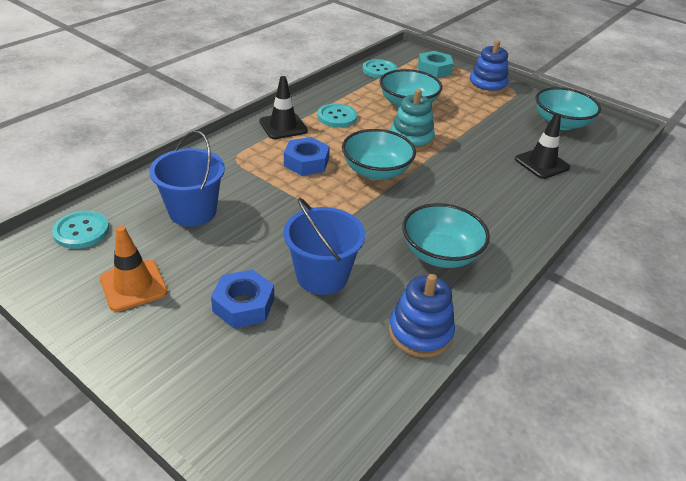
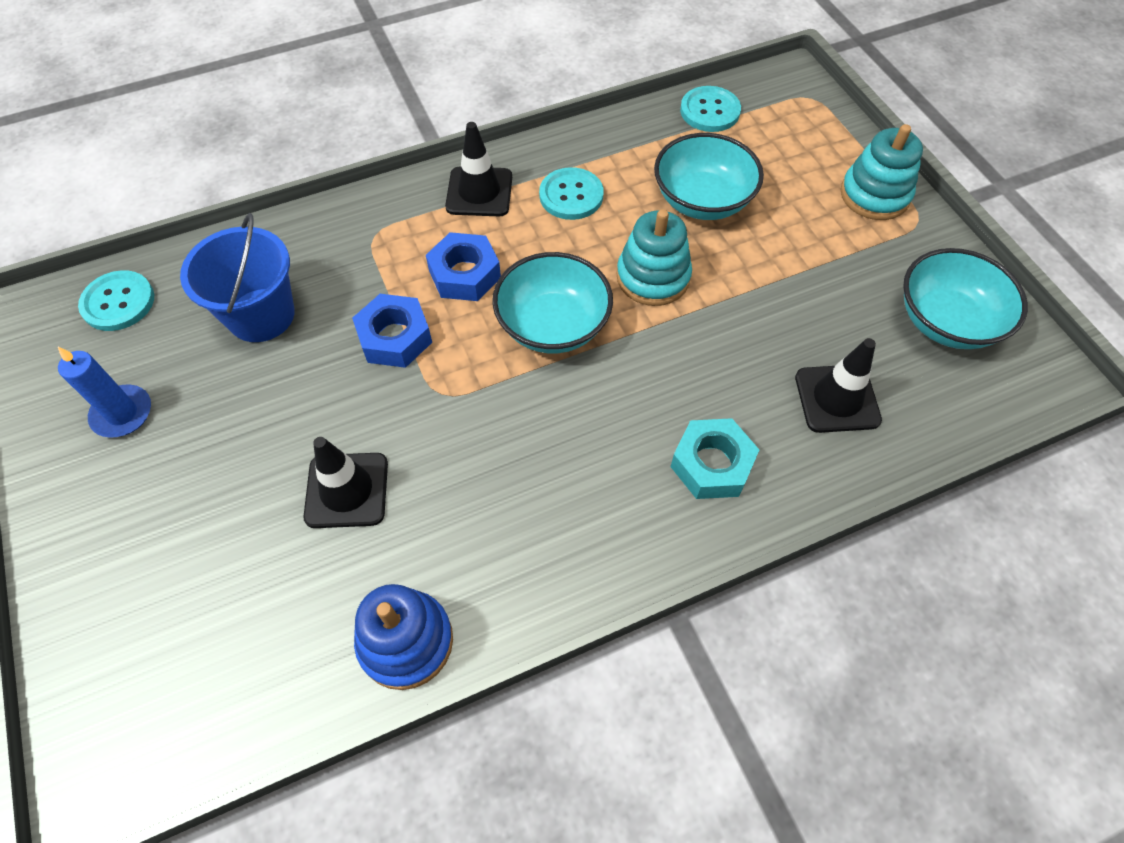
camera: 30 degrees right, 20 degrees up
orange traffic cone [100,226,168,312] -> blue candle [58,347,151,438]
blue nut [211,270,274,328] -> blue nut moved to [352,294,432,368]
blue bucket [284,198,365,295] -> black traffic cone [303,437,388,528]
turquoise bowl [402,203,490,268] -> none
turquoise nut [418,51,453,78] -> turquoise nut moved to [671,418,759,499]
blue stacking toy [469,40,508,95] -> turquoise stacking toy [840,124,923,220]

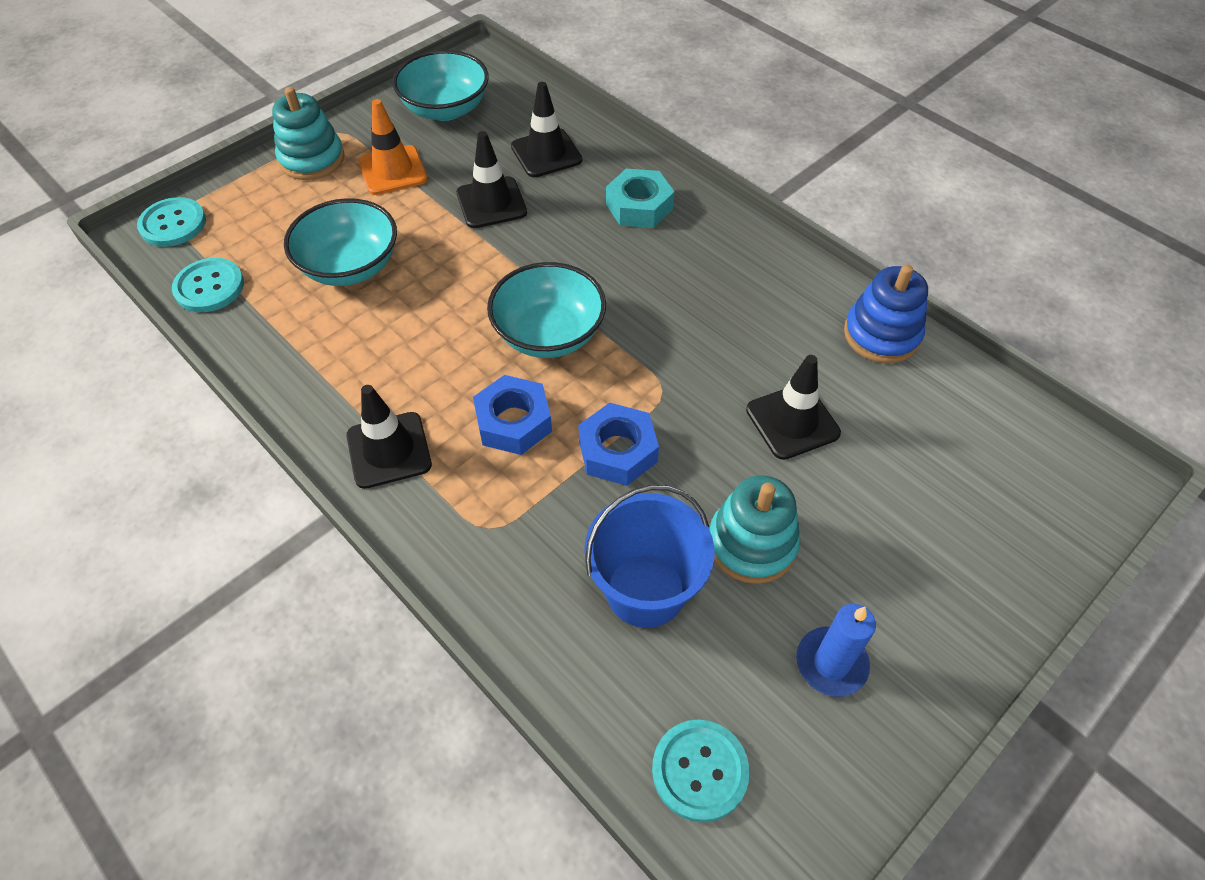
camera: 110 degrees left, 5 degrees down
turquoise button [539,167,604,220] -> turquoise button moved to [137,197,206,247]
turquoise stacking toy [617,210,692,306] -> turquoise stacking toy moved to [709,475,800,584]
none -> orange traffic cone [359,99,428,195]
none -> black traffic cone [456,131,527,228]

